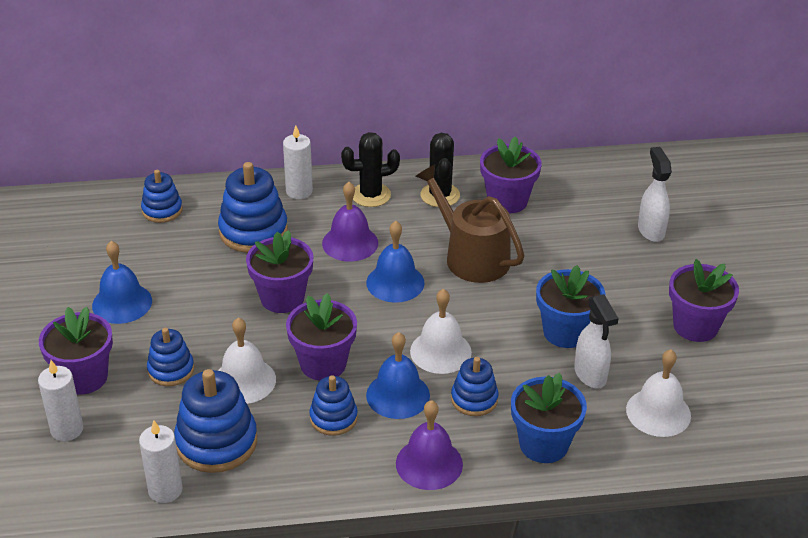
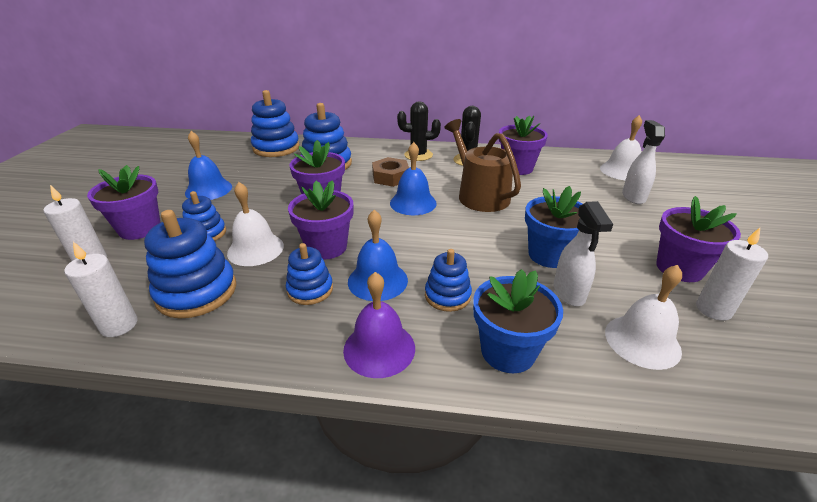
camera: 15 degrees right, 5 degrees down
blue stacking toy [141,170,183,223] -> blue stacking toy [251,90,300,157], size x1.67
white candle [283,125,313,199] -> white candle moved to [696,228,768,321]
purple bell [322,182,378,261] -> brown nut [372,157,409,187]
white bell [410,289,472,374] -> white bell moved to [600,115,642,180]

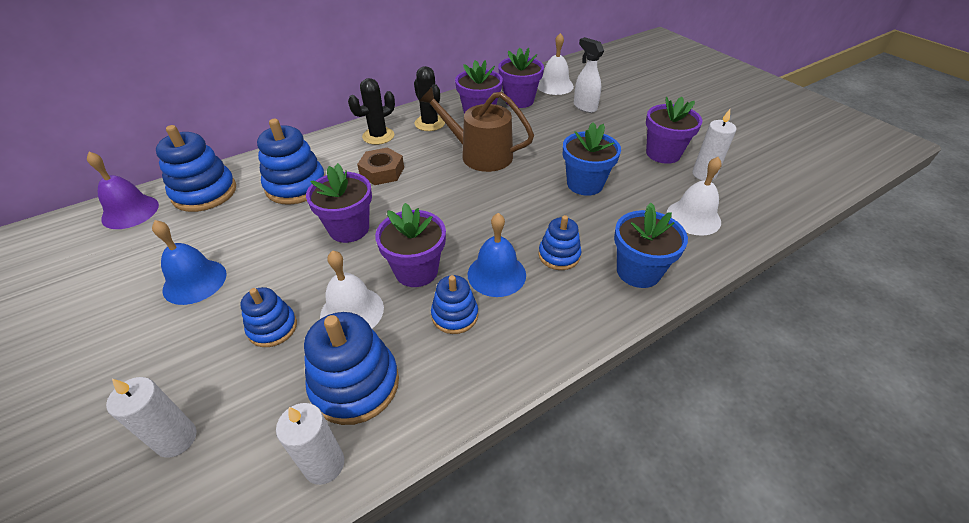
camera: 40 degrees left, 10 degrees up
purple flower pot [87,165,161,240] -> purple flower pot moved to [498,48,544,108]
purple bell [343,272,415,378] -> purple bell moved to [87,152,159,229]
blue bell [390,142,437,215] -> none
white spray bottle [554,201,613,306] -> none

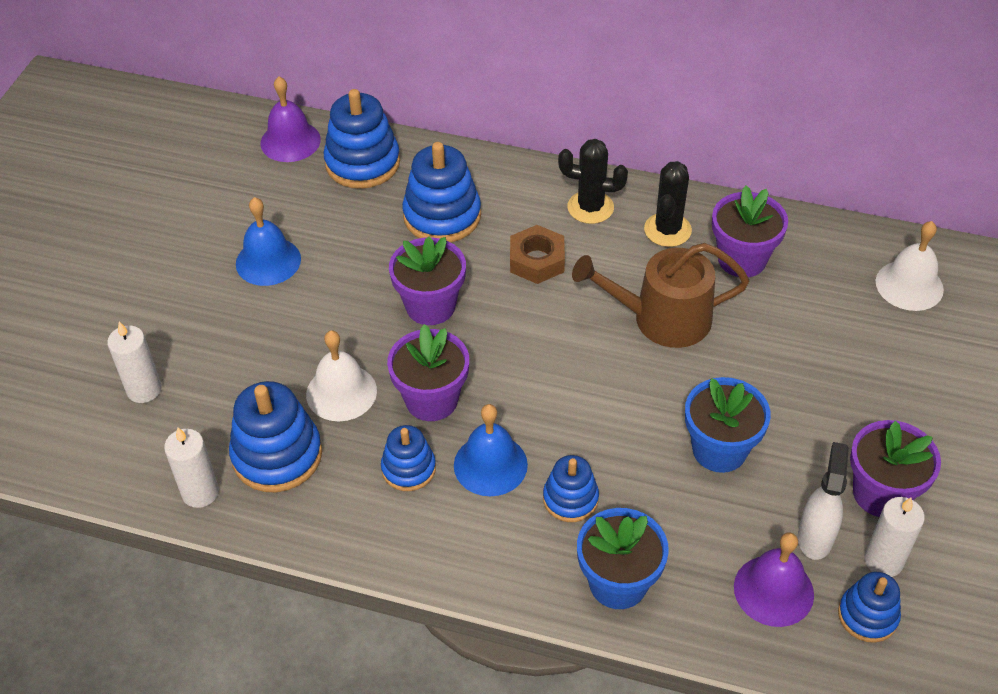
camera: 50 degrees right, 5 degrees up
blue stacking toy [240,287,297,347] -> blue stacking toy moved to [838,572,901,643]
brown watering can [419,87,534,172] -> brown watering can turned 75 degrees counterclockwise [572,243,749,348]
purple flower pot [498,48,544,108] -> none
white spray bottle [574,37,604,113] -> white spray bottle moved to [798,442,849,560]
white bell [667,157,722,236] -> purple bell [734,532,814,627]

